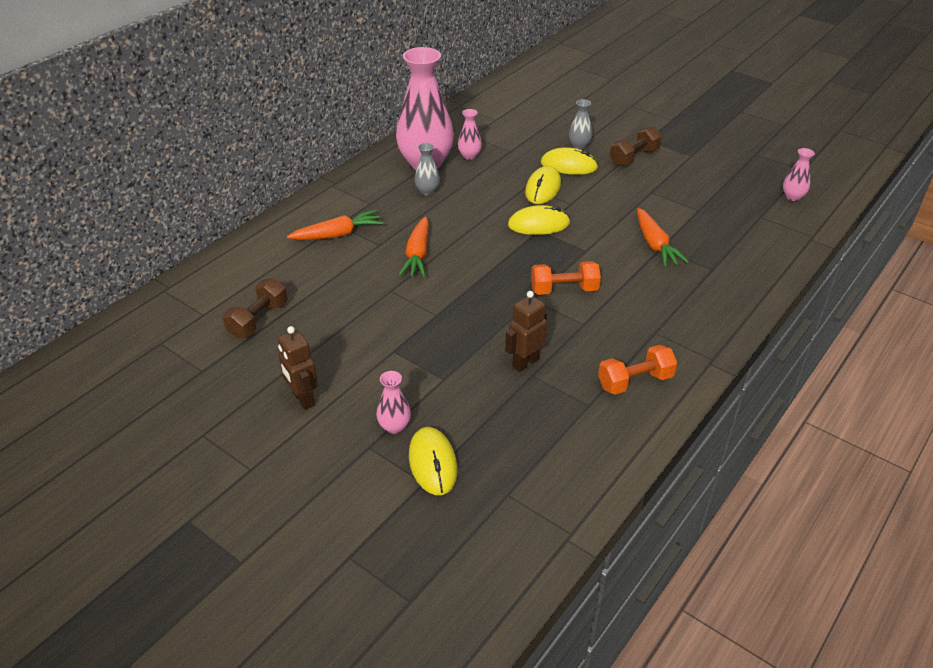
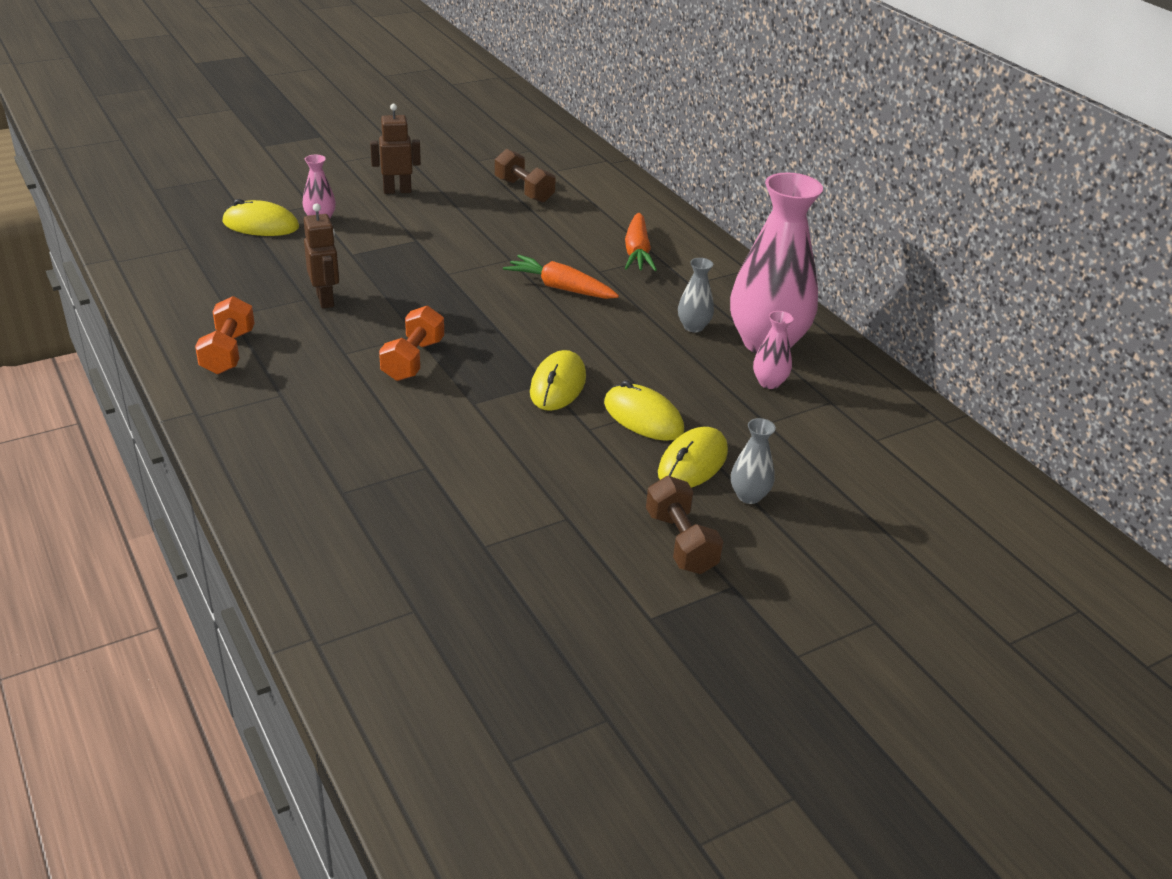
camera: 110 degrees right, 5 degrees down
orange carrot [637,208,689,267] -> none
pink vase [783,148,815,201] -> none

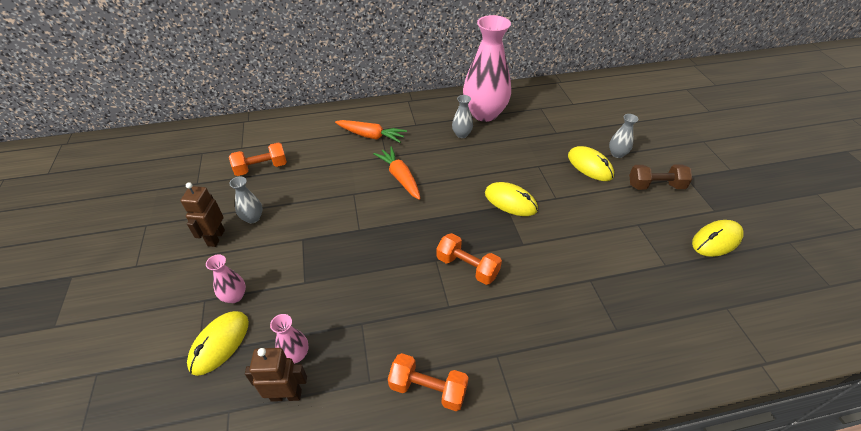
camera: 70 degrees left, 10 degrees up
brown robot [304,203,339,308] -> brown robot moved to [245,348,307,402]
brown dumbbell [495,149,556,203] -> orange dumbbell [229,142,287,176]
orange carrot [503,255,619,299] -> orange carrot turned 105 degrees clockwise [373,147,420,200]
yellow mouse [604,380,684,441] -> yellow mouse moved to [692,220,744,257]
pink vase [753,311,793,389] -> pink vase moved to [270,314,308,364]
none -> grey vase [229,176,263,223]

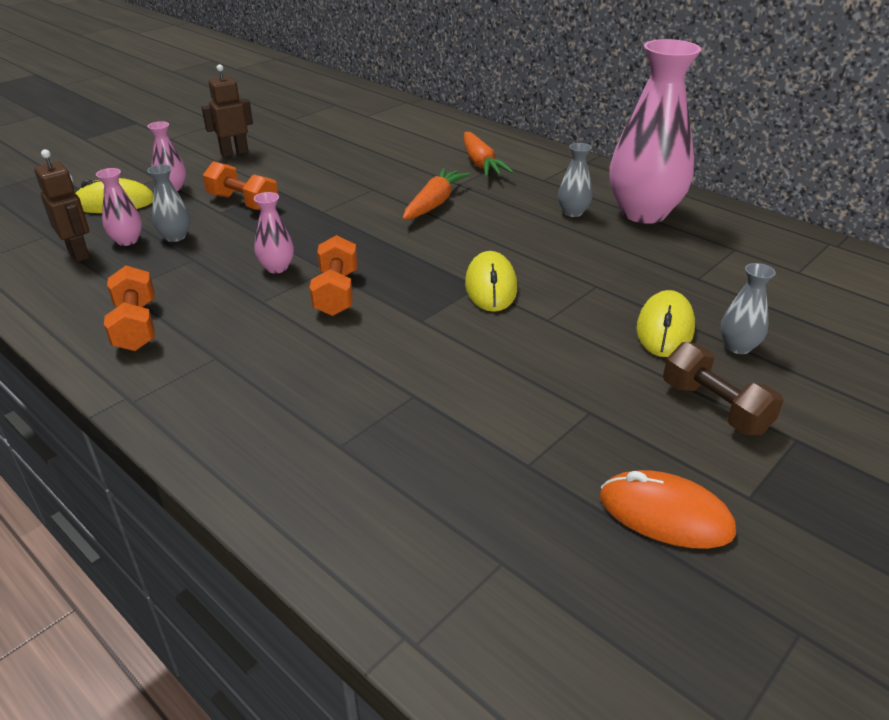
camera: 55 degrees right, 10 degrees down
orange dumbbell [229,142,287,176] -> orange dumbbell moved to [203,161,278,210]
grey vase [229,176,263,223] -> grey vase moved to [147,164,190,242]
yellow mouse [692,220,744,257] -> orange mouse [600,470,736,549]
none -> pink vase [254,192,294,274]

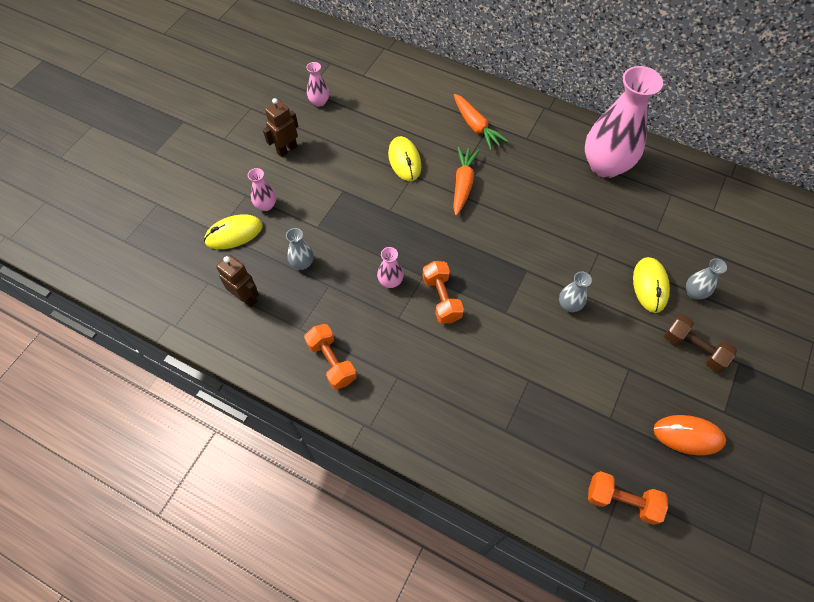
camera: 15 degrees left, 25 degrees up
pink vase [96,168,142,246] -> pink vase moved to [306,62,329,107]
orange dumbbell [203,161,278,210] -> orange dumbbell moved to [588,471,668,525]
yellow mouse [465,251,517,312] -> yellow mouse moved to [388,136,421,181]
grey vase [558,143,593,217] -> grey vase moved to [559,272,592,312]

